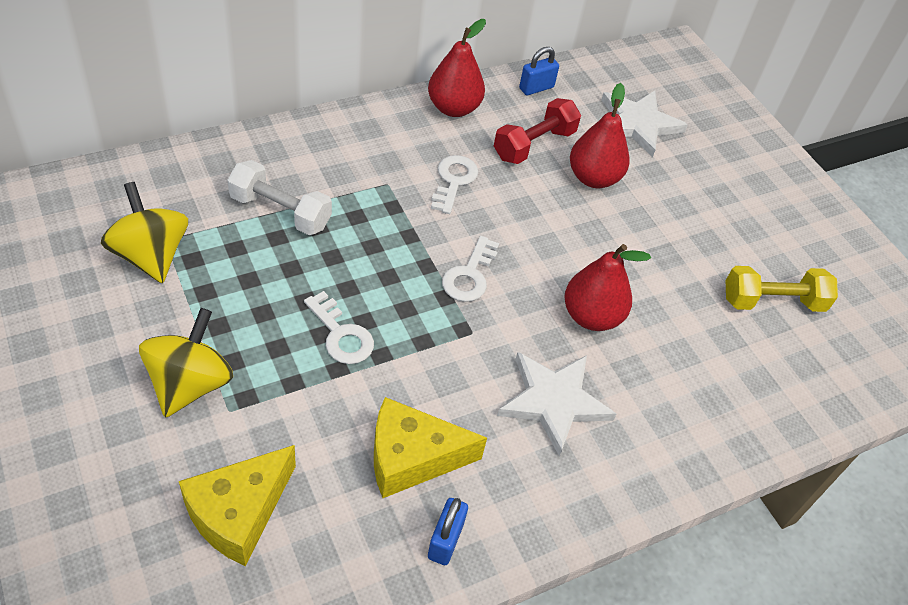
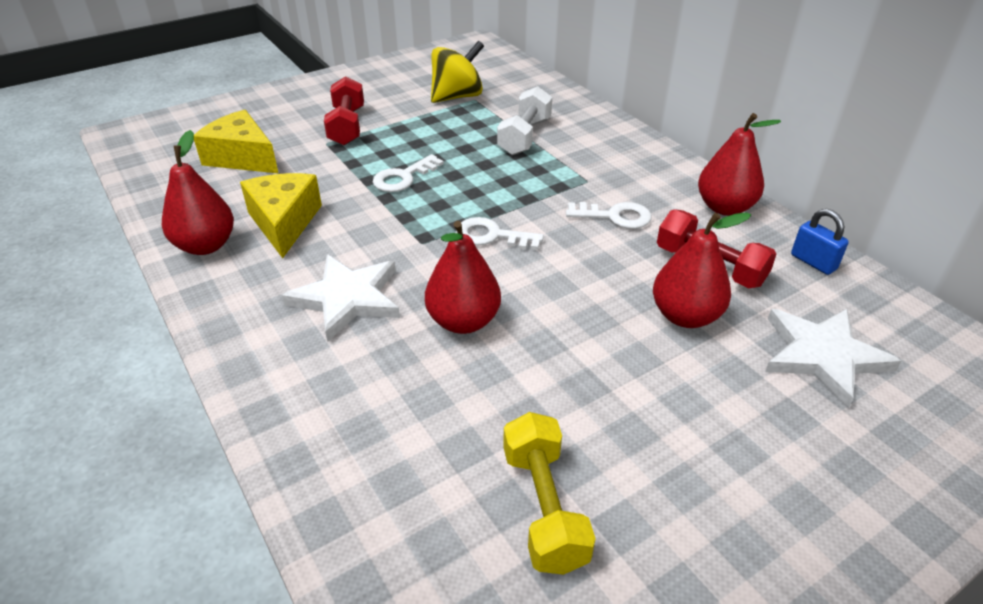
camera: 90 degrees right, 10 degrees down
yellow spinning top [139,308,233,418] -> red dumbbell [324,76,364,145]
blue padlock [428,498,468,565] -> red pear [162,130,234,255]

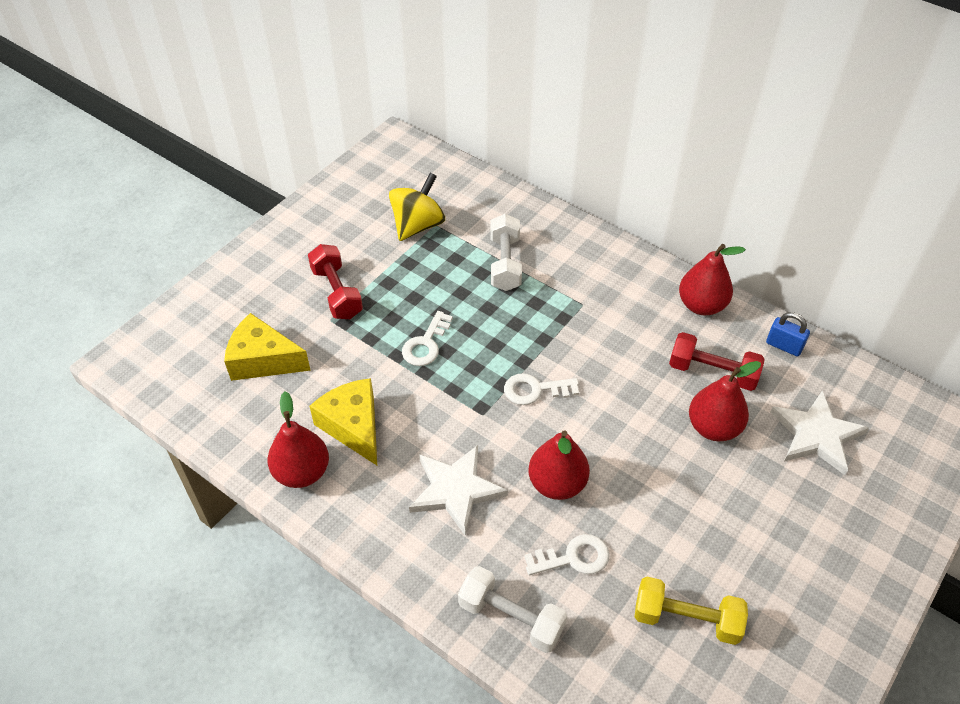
camera: 20 degrees left, 10 degrees up
yellow dumbbell [503,412,596,575] -> yellow dumbbell turned 45 degrees counterclockwise [634,577,748,645]
white key [566,202,652,229] -> white key moved to [524,534,610,575]
none -> white dumbbell [458,566,567,653]

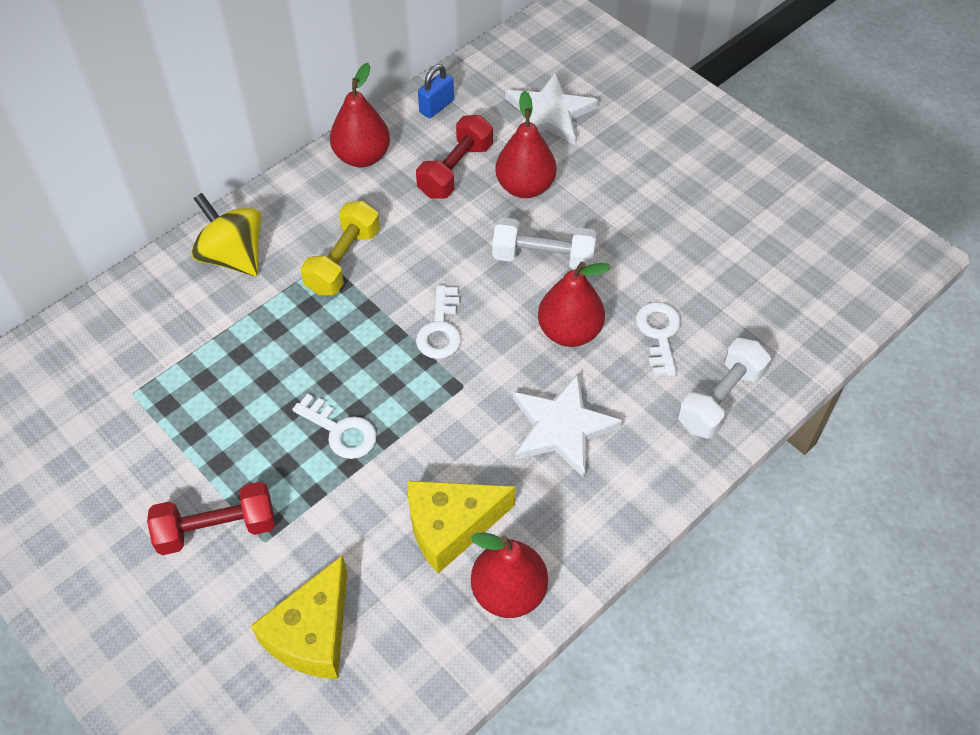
camera: 80 degrees left, 5 degrees up
yellow spinning top [389,173,445,241] -> yellow spinning top moved to [191,193,261,276]
white dumbbell [490,214,522,291] -> white dumbbell moved to [492,217,597,270]
yellow dumbbell [634,577,748,645] -> yellow dumbbell moved to [301,201,380,295]

